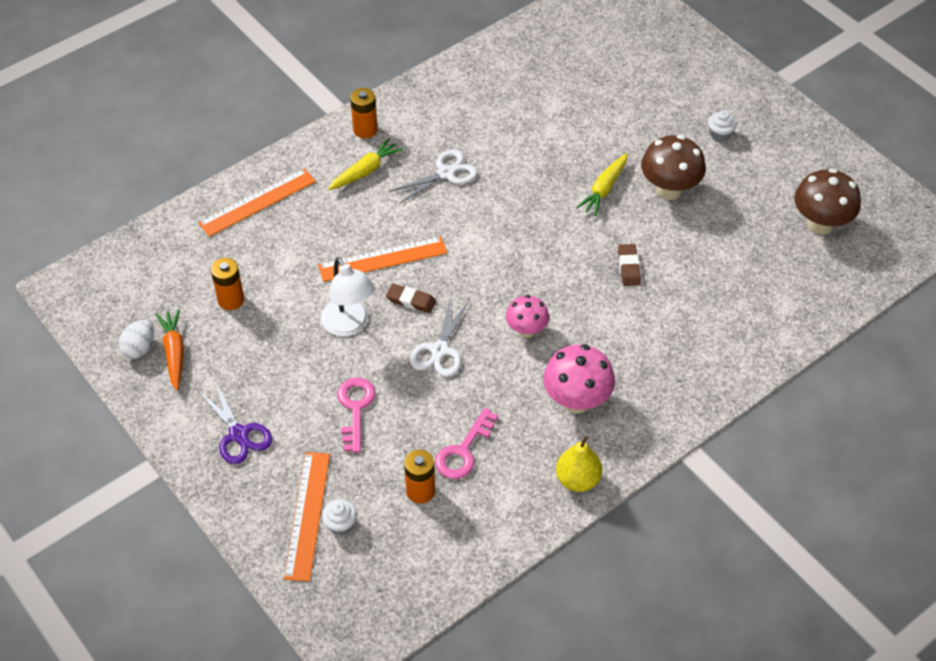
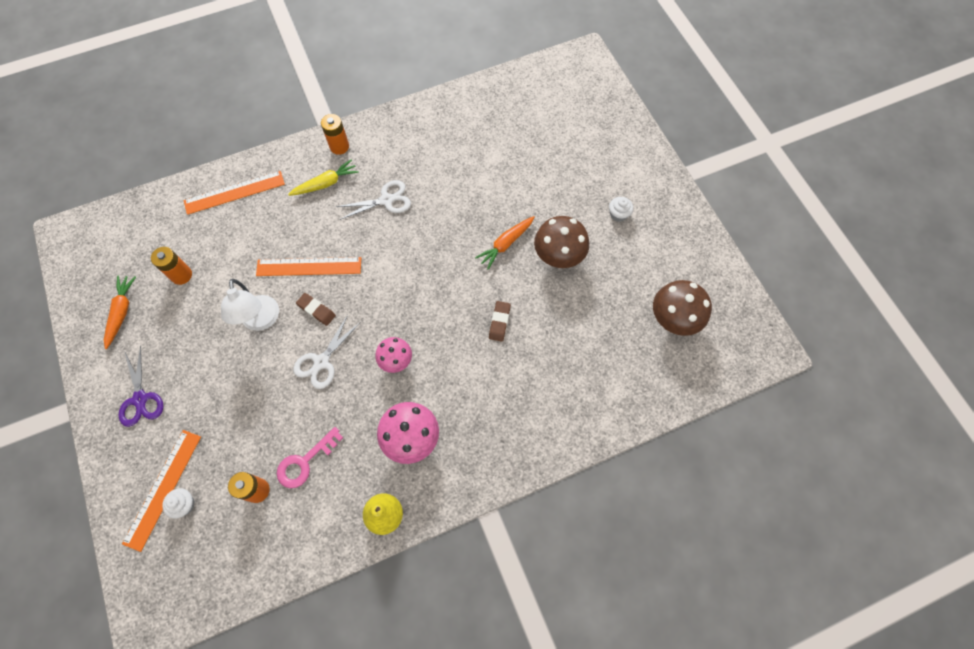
camera: 15 degrees right, 15 degrees up
white egg [119,320,154,359] -> none
pink key [337,377,375,453] -> none
yellow carrot [576,153,628,216] -> orange carrot [475,216,535,270]

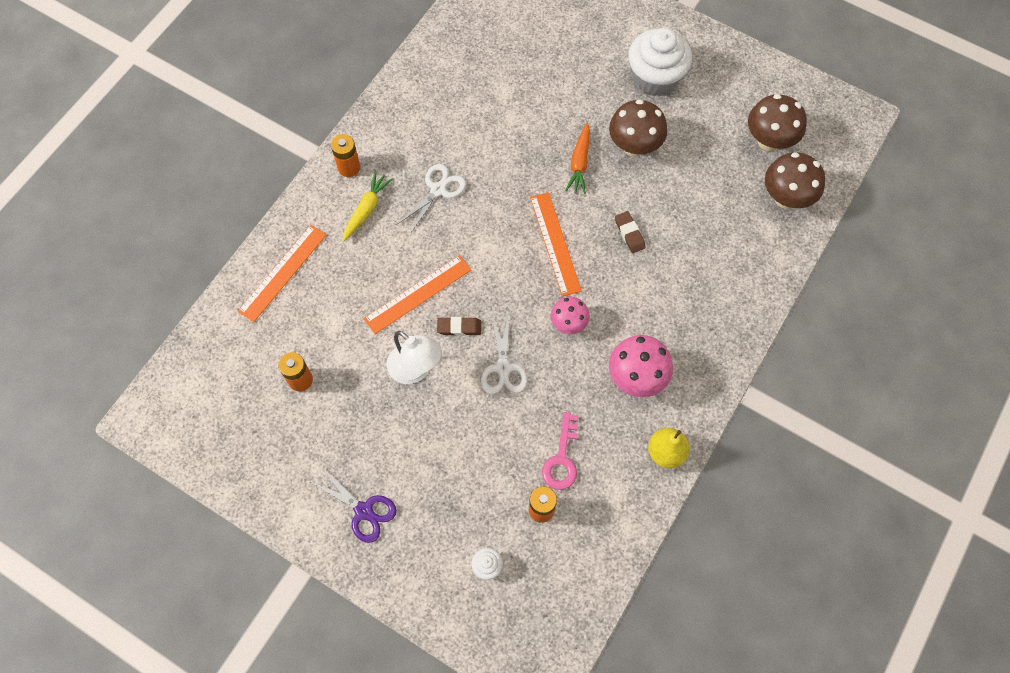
camera: 35 degrees left, 0 degrees up
orange carrot [104,276,136,349] -> none
orange ruler [122,430,201,552] -> orange ruler moved to [530,192,582,296]
white cupcake [609,197,633,222] -> white cupcake [628,28,692,96], size x2.43
none -> brown mushroom [765,152,825,209]

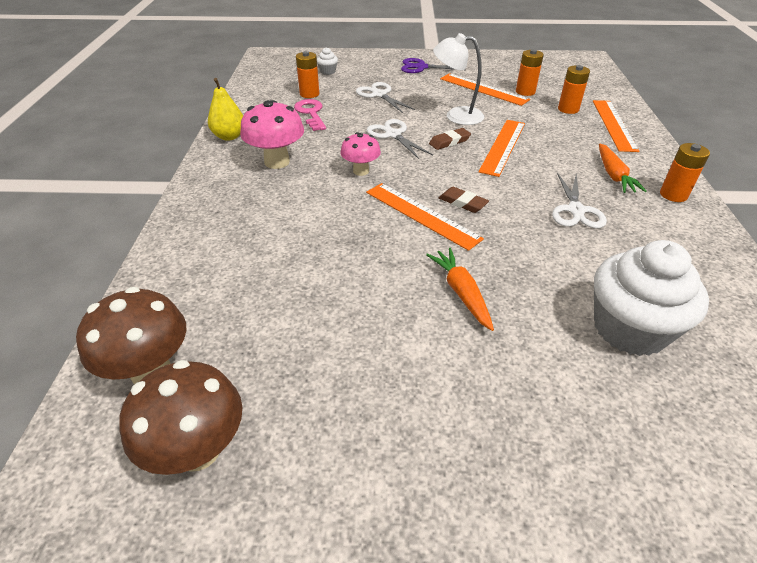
camera: 150 degrees right, 25 degrees down
yellow carrot [342,171,393,242] -> orange carrot [599,144,647,193]
brown mushroom [609,99,667,157] -> none
brown eraser [615,211,646,253] -> brown eraser moved to [439,187,489,213]
white cupcake [628,28,692,96] -> white cupcake moved to [594,240,709,356]
none -> white scissors [356,82,415,113]
none -> orange ruler [440,73,530,106]
none -> orange battery [558,65,590,114]

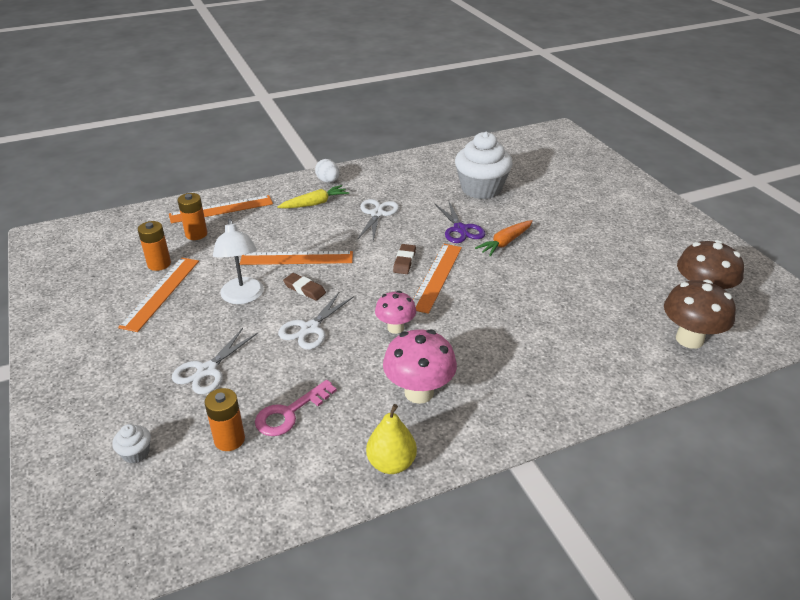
camera: 115 degrees left, 5 degrees down
purple scissors [401,58,466,73] -> purple scissors moved to [435,202,485,243]
white scissors [552,173,607,229] -> white scissors turned 60 degrees counterclockwise [357,199,399,241]
orange carrot [599,144,647,193] -> yellow carrot [277,185,349,209]
orange battery [660,143,710,202] -> white egg [315,159,340,183]

